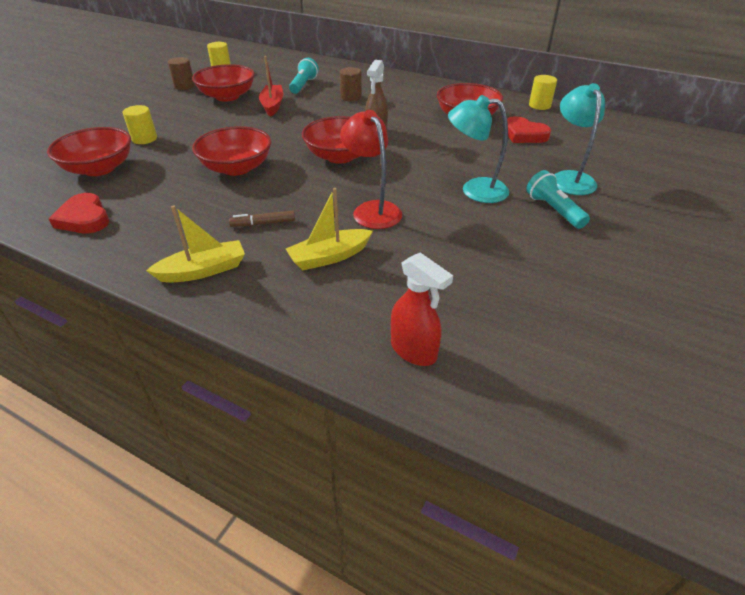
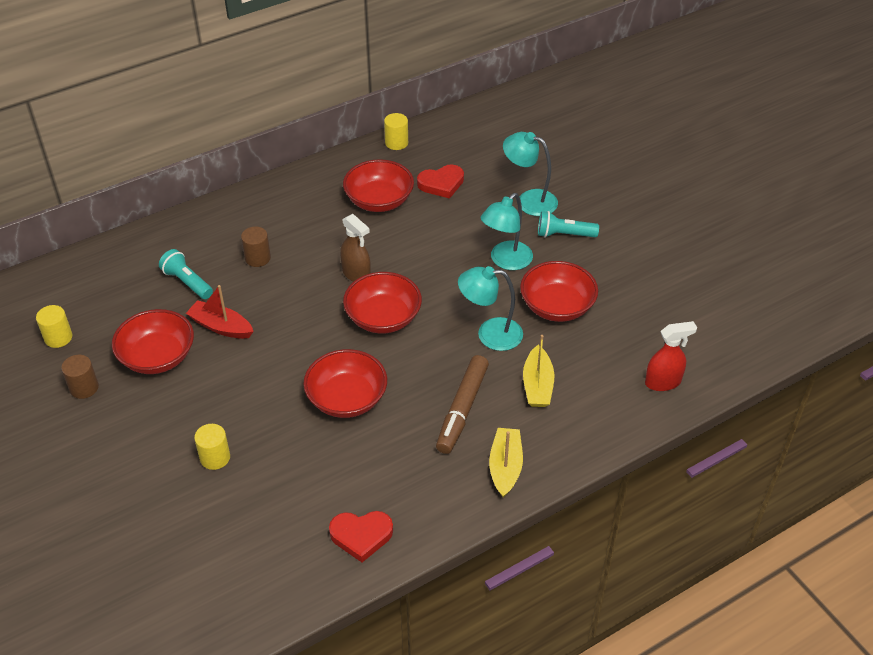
camera: 60 degrees left, 5 degrees up
red bowl [47,127,131,176] -> red bowl moved to [520,261,598,322]
brown marker [229,211,295,227] -> brown marker [436,355,489,454], size x1.95
red lamp [340,110,402,229] -> turquoise lamp [458,266,523,351]

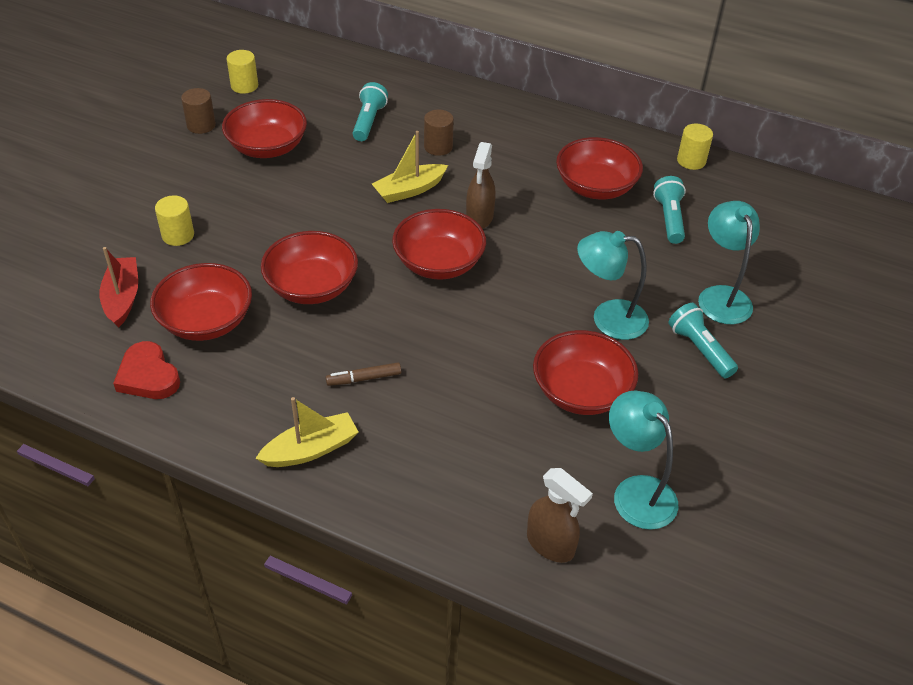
camera: 55 degrees right, 0 degrees up
red boat [186,285,254,339] -> red boat moved to [99,247,138,328]
red heart [417,165,464,199] -> turquoise flashlight [653,176,686,244]
brown marker [436,355,489,454] -> brown marker [326,362,401,386], size x0.51
turquoise lamp [458,266,523,351] -> turquoise lamp moved to [609,391,678,530]
yellow boat [523,335,554,407] -> yellow boat moved to [372,131,448,203]
red spray bottle [645,321,697,391] -> brown spray bottle [527,468,593,563]
none -> red bowl [150,263,252,341]

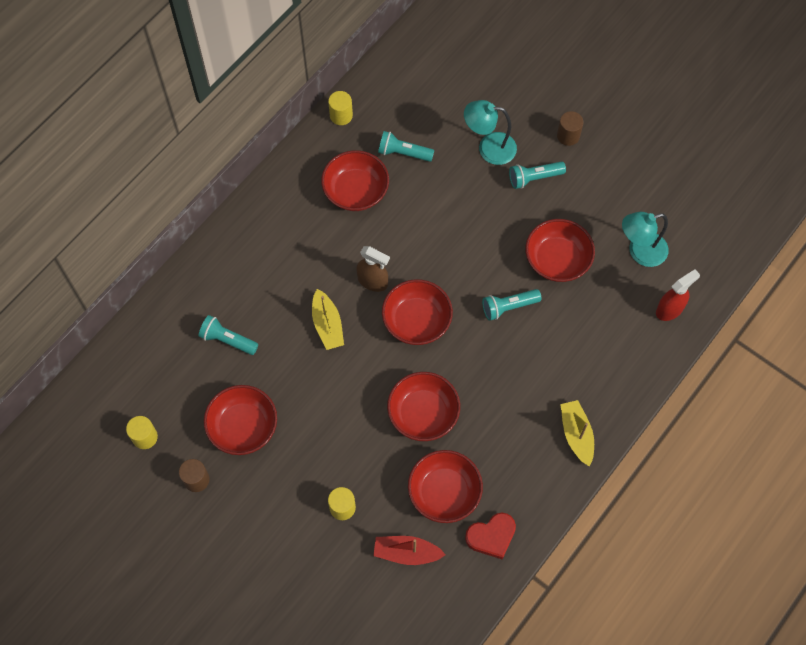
camera: 75 degrees left, 20 degrees up
brown marker [326,362,401,386] -> none
brown cylinder [424,110,454,156] -> brown cylinder moved to [557,111,584,146]
brown spray bottle [527,468,593,563] -> red spray bottle [656,269,700,321]
turquoise lamp [577,231,649,340] -> none
none -> turquoise flashlight [482,289,542,321]

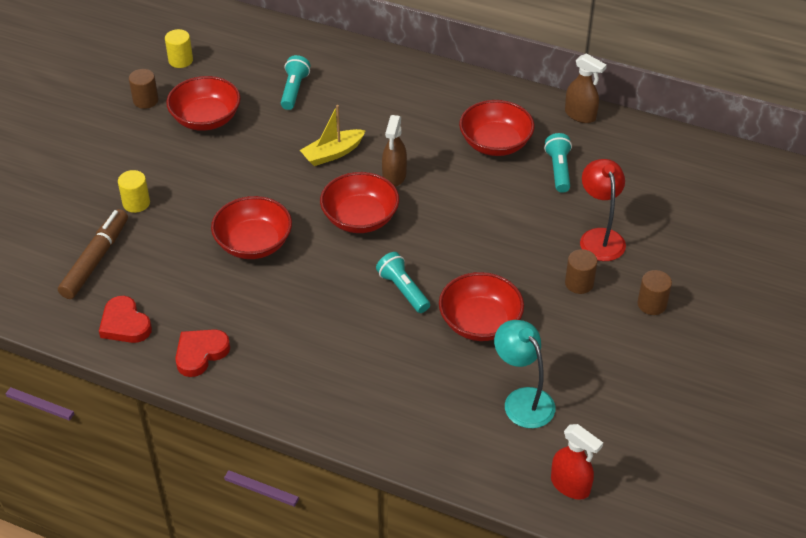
camera: 75 degrees right, 20 degrees down
yellow cylinder [328,91,353,125] -> brown spray bottle [565,53,607,123]
red boat [373,536,446,565] -> brown marker [58,209,128,299]
red bowl [408,450,483,523] -> none
turquoise lamp [464,100,517,165] -> red lamp [580,159,626,261]
turquoise flashlight [509,161,566,189] -> brown cylinder [565,249,597,294]
yellow boat [560,400,594,466] -> none
red spray bottle [656,269,700,321] -> red spray bottle moved to [551,424,603,500]
none -> red heart [175,329,230,377]

